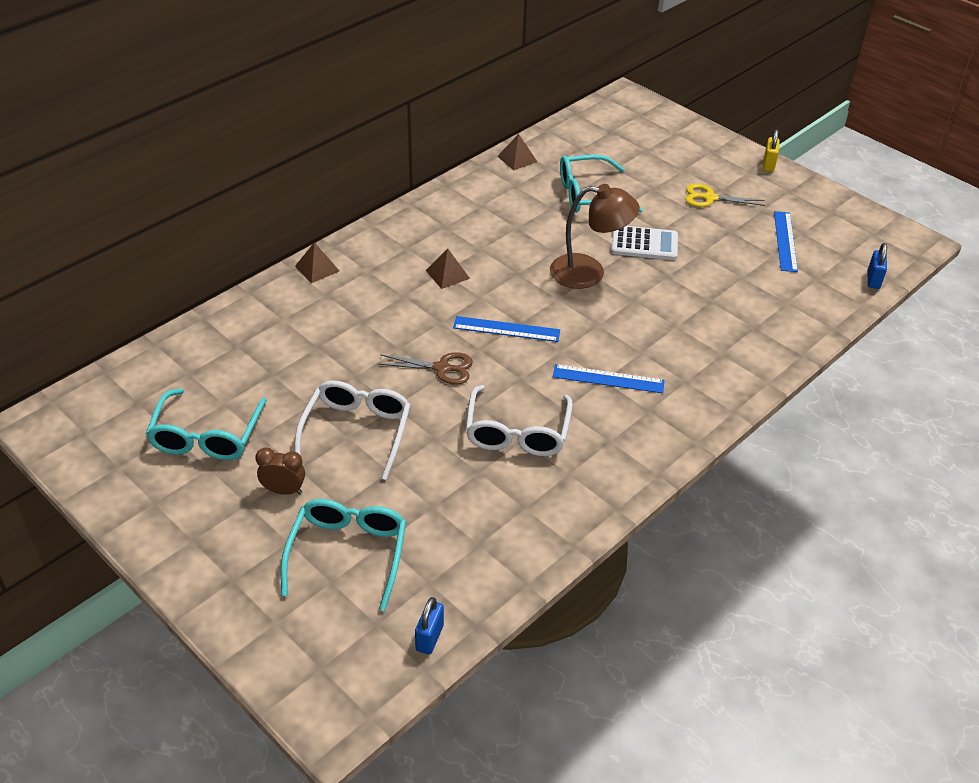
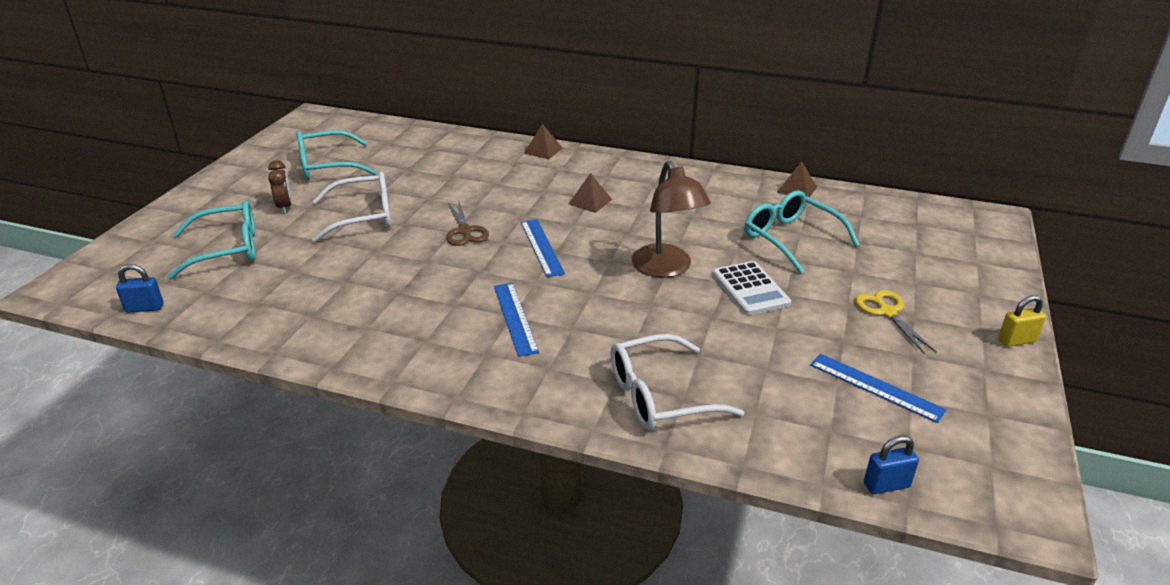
camera: 65 degrees right, 10 degrees down
white glasses [466,385,573,456] -> white glasses moved to [611,334,744,430]
blue ruler [774,211,798,272] -> blue ruler turned 60 degrees clockwise [810,354,947,423]

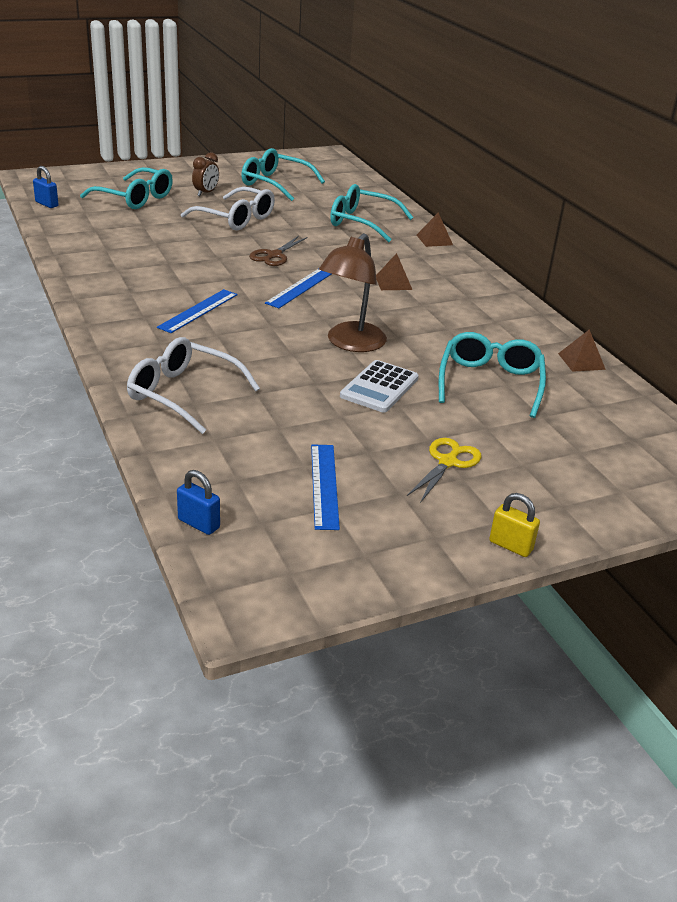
camera: 45 degrees right, 0 degrees up
none -> turquoise glasses [330,184,414,242]

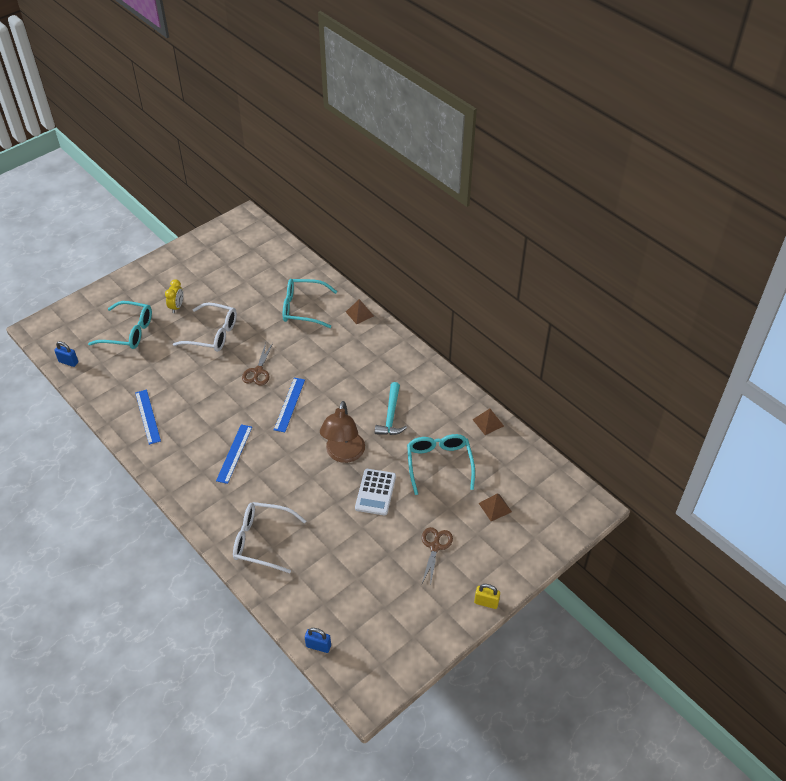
camera: 15 degrees left, 15 degrees up
brown clock [192,152,219,196] -> yellow clock [165,279,183,313]
turquoise glasses [241,148,325,201] -> none
blue ruler [311,444,340,530] -> blue ruler moved to [135,389,161,445]
brown pyramid [376,253,412,290] -> brown pyramid moved to [479,494,512,521]
yellow scissors [407,438,481,503] -> brown scissors [422,527,453,586]
none -> turquoise hammer [375,382,407,435]

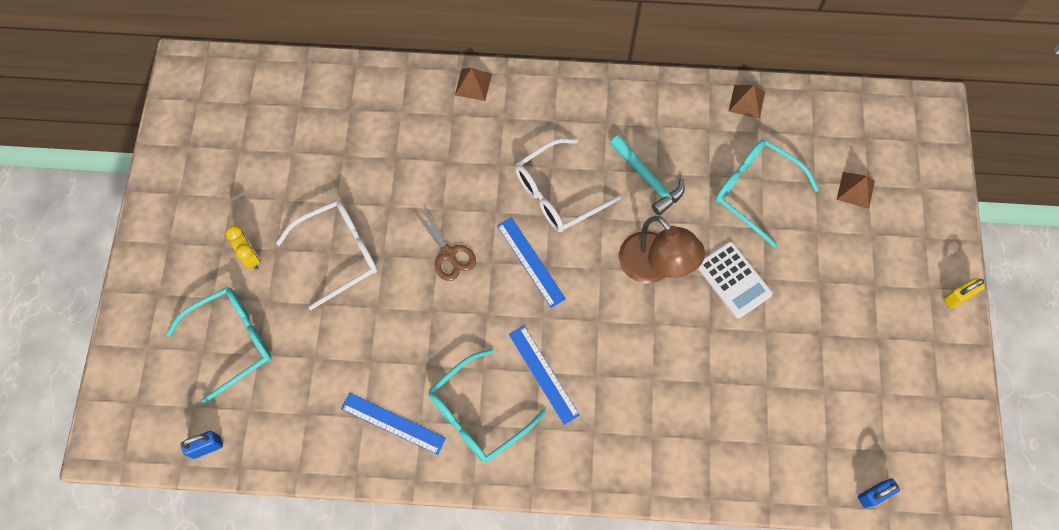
camera: 45 degrees left, 20 degrees up
white glasses [233,502,306,573] -> white glasses moved to [515,138,620,232]
turquoise glasses [283,279,337,328] -> turquoise glasses moved to [428,349,546,463]
brown scissors [422,527,453,586] -> none

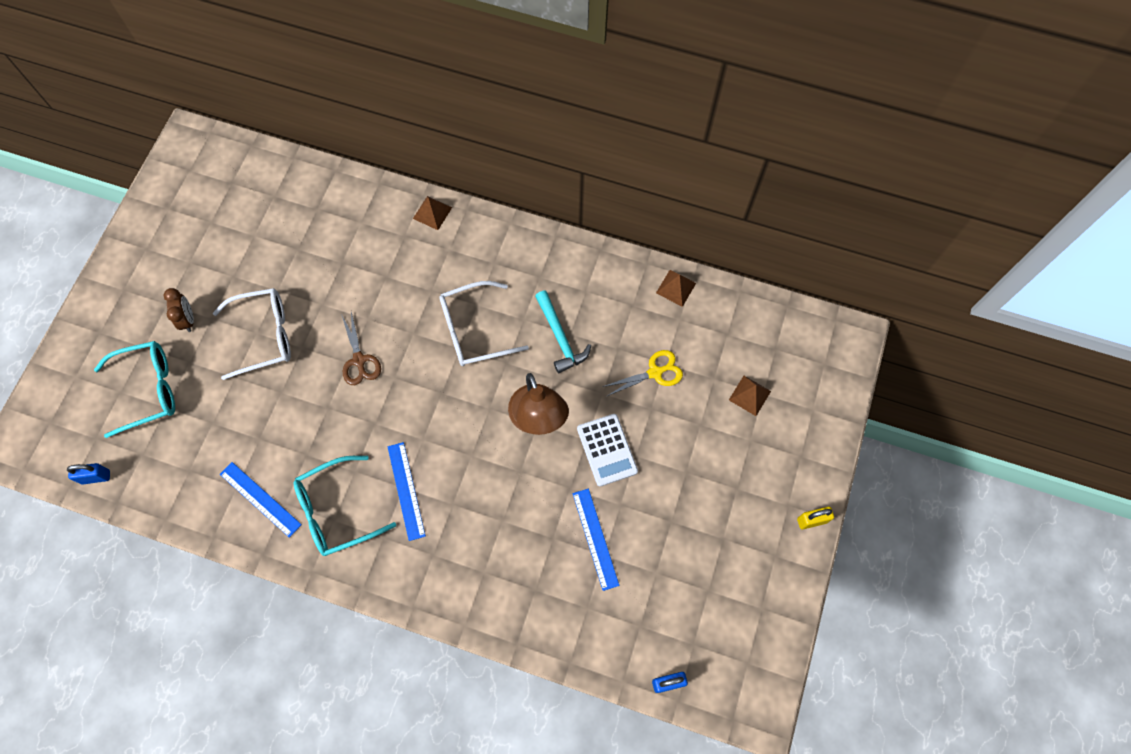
camera: 15 degrees right, 0 degrees up
yellow clock [225,225,260,270] -> brown clock [163,288,194,332]
blue ruler [497,217,566,308] -> blue ruler moved to [572,489,619,591]
turquoise glasses [715,139,819,247] -> yellow scissors [602,350,683,396]

